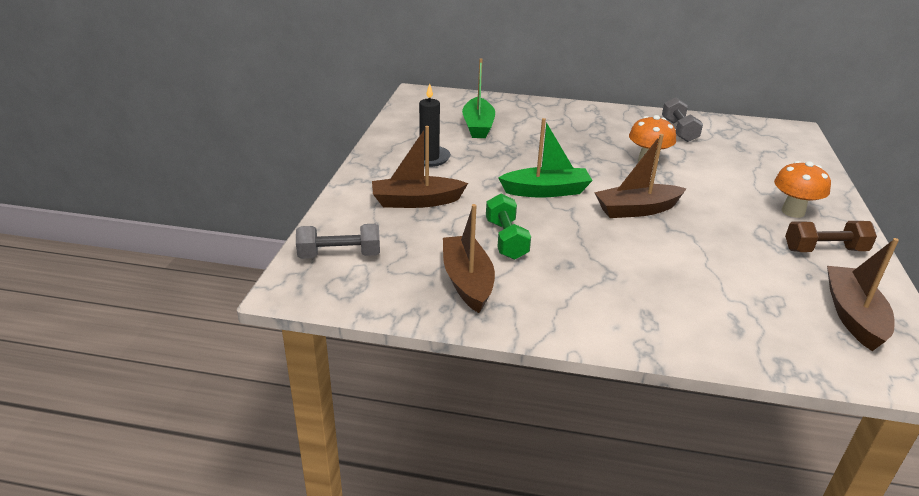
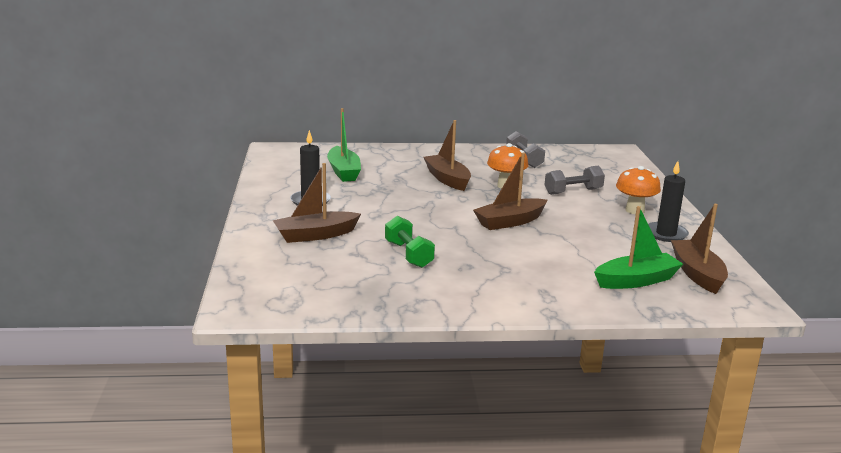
camera: 15 degrees left, 10 degrees down
grey dumbbell [296,224,380,259] -> grey dumbbell moved to [545,166,605,195]
brown boat [443,204,495,313] -> brown boat moved to [424,120,471,191]
green boat [498,118,593,197] -> green boat moved to [594,206,683,289]
brown dumbbell [785,221,877,252] -> black candle [648,161,689,242]

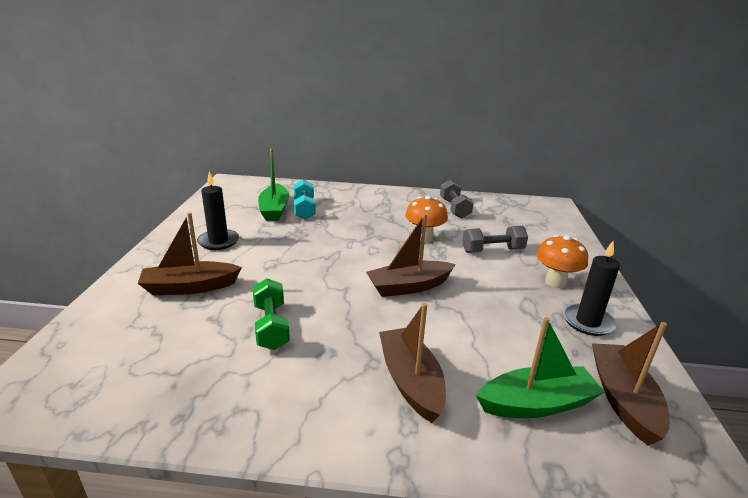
camera: 10 degrees right, 5 degrees up
brown boat [424,120,471,191] -> brown boat moved to [379,303,446,423]
none -> turquoise dumbbell [294,179,316,220]

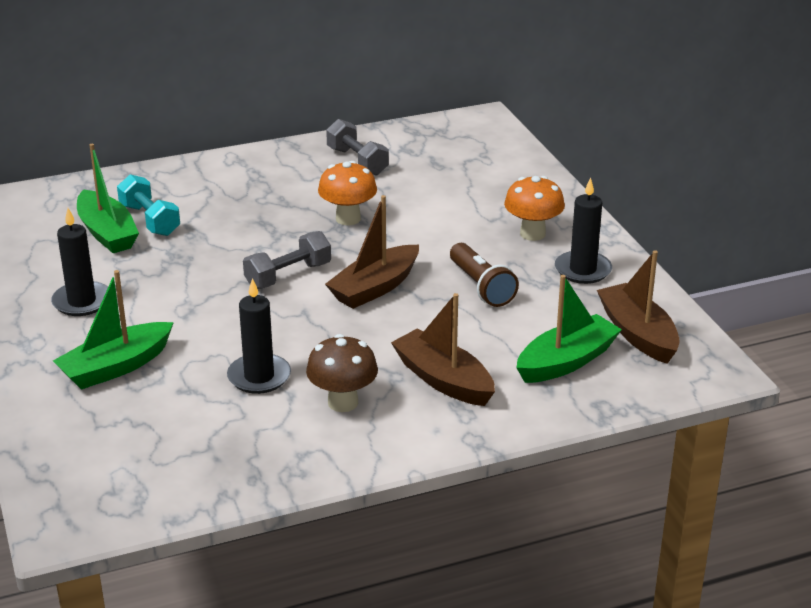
camera: 25 degrees left, 5 degrees up
brown boat [138,212,242,295] -> green boat [53,270,174,390]
green dumbbell [253,278,290,350] -> black candle [227,278,291,394]
grey dumbbell [462,226,528,253] -> grey dumbbell moved to [243,231,331,289]
none -> brown mushroom [306,334,378,412]
none -> brown flashlight [450,243,519,307]

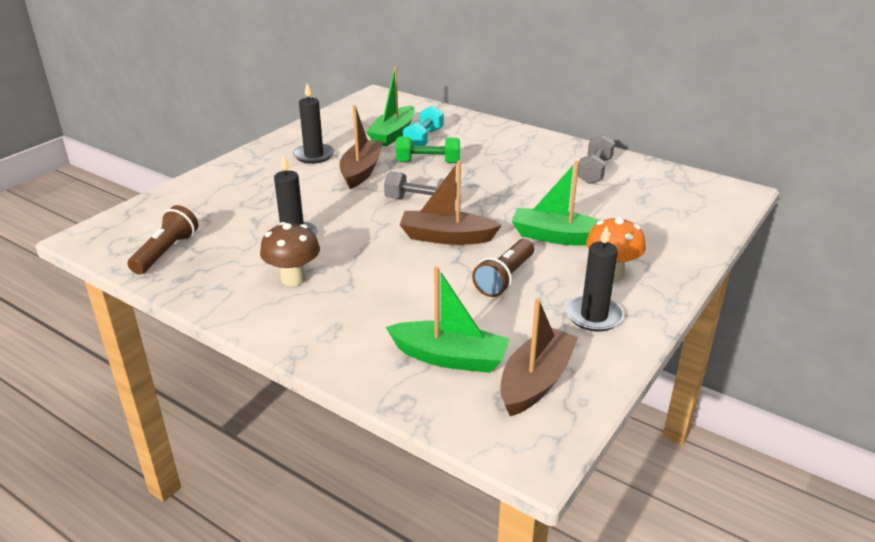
camera: 55 degrees right, 0 degrees up
green boat [53,270,174,390] -> green boat moved to [512,161,600,246]
orange mushroom [318,161,377,225] -> none
brown boat [391,293,495,406] -> brown boat moved to [340,105,383,189]
none -> brown flashlight [128,205,198,275]
none -> green dumbbell [396,137,460,163]

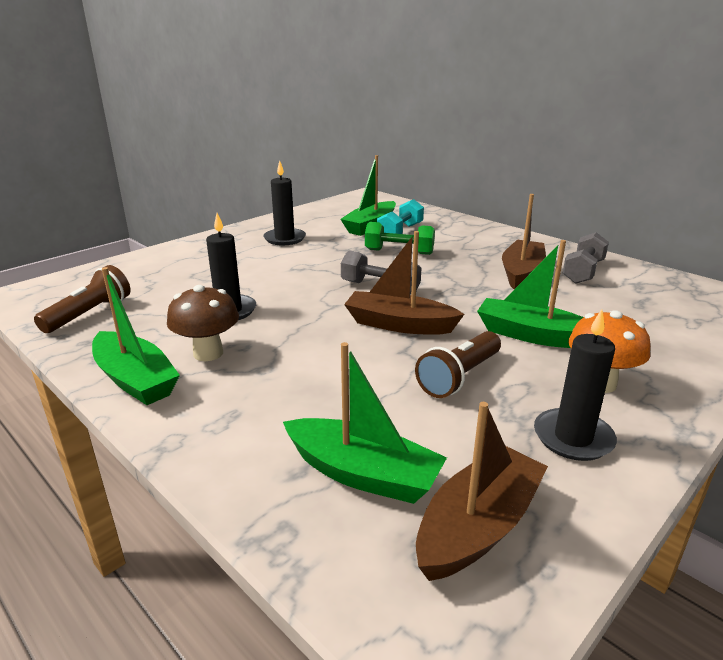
camera: 10 degrees right, 5 degrees down
brown boat [340,105,383,189] -> brown boat moved to [502,194,546,289]
none -> green boat [92,267,180,405]

